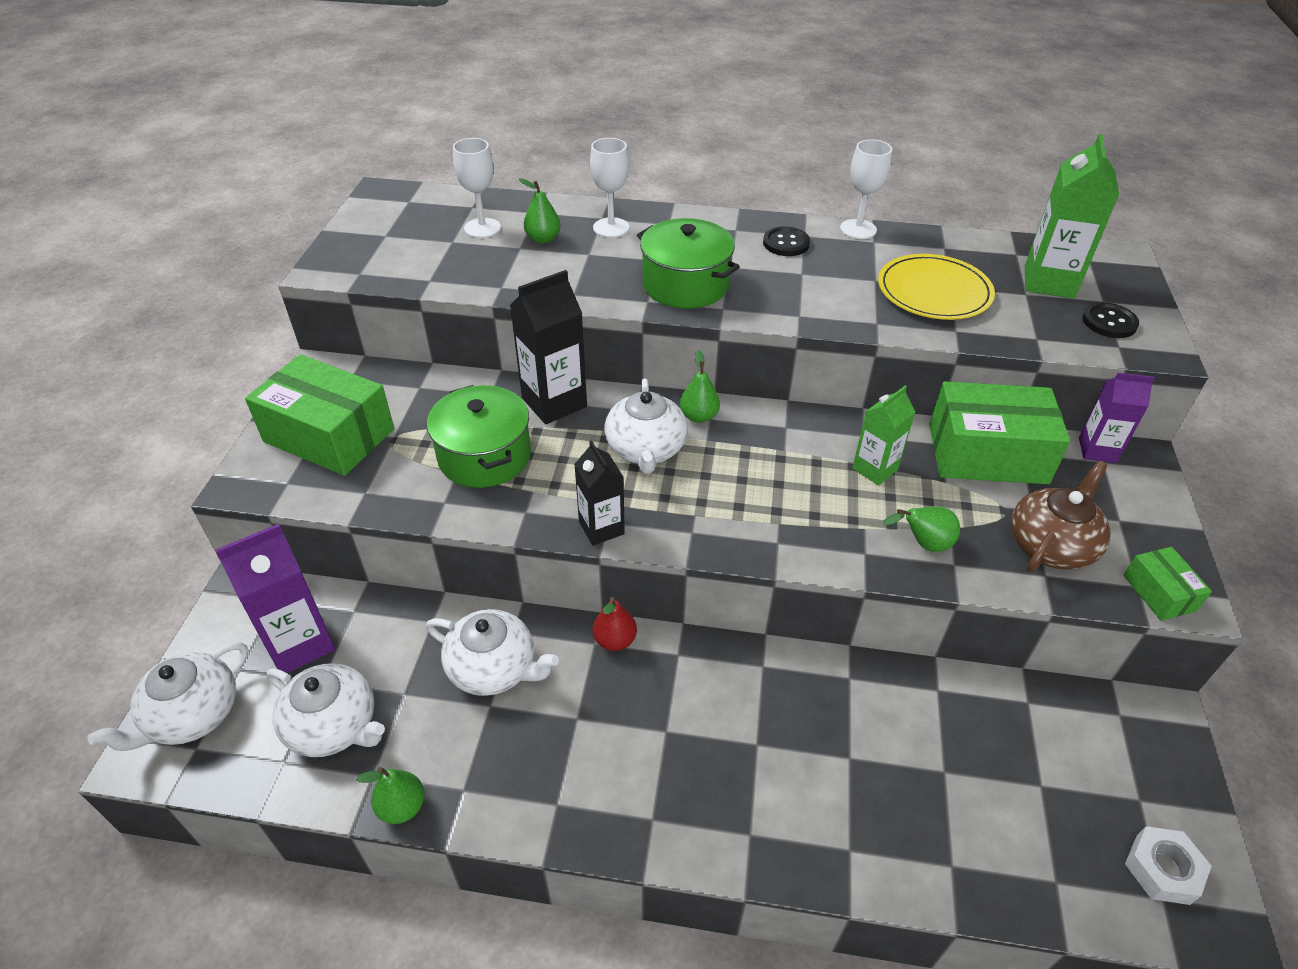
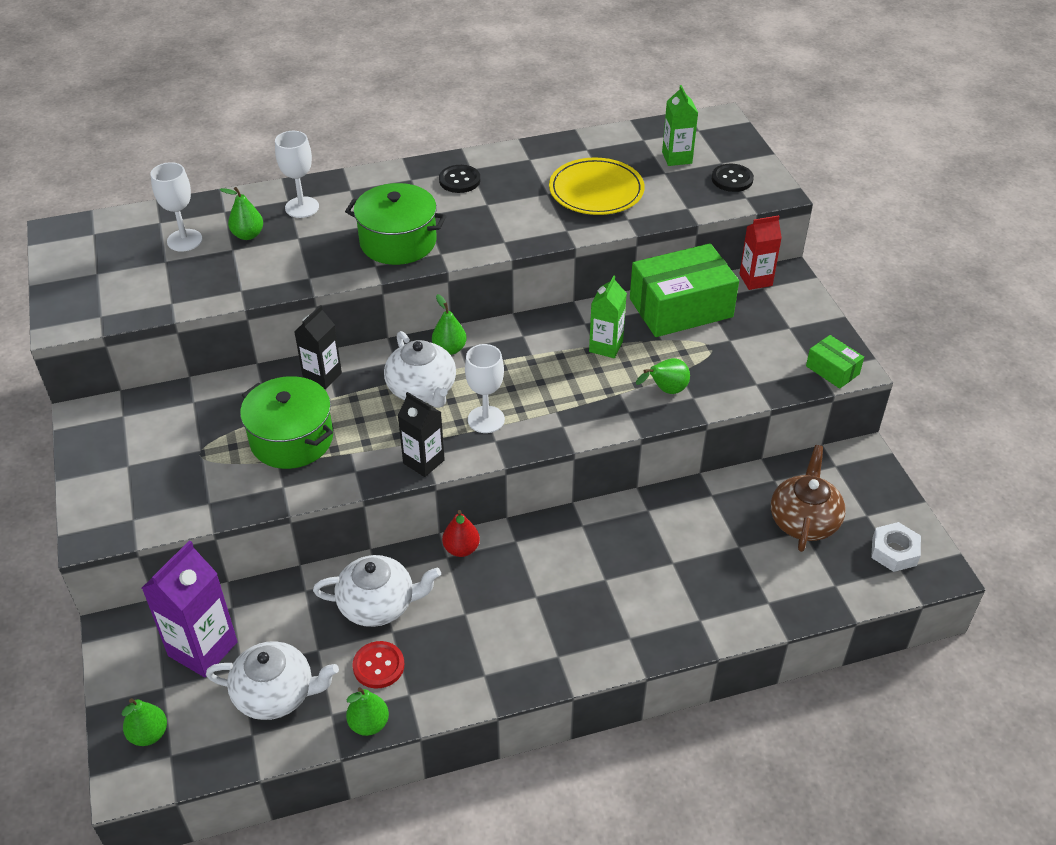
camera: 25 degrees left, 0 degrees up
white teapot [88,642,248,751] -> green pear [121,698,167,746]
green box [245,354,394,476] -> none
black carton [510,270,587,424] -> black carton [294,305,342,389], size x0.64
white goblet [840,139,892,239] -> white goblet moved to [465,344,505,433]
brown teapot [1011,461,1111,572] -> brown teapot moved to [771,445,846,552]
green carton [1025,134,1119,299] -> green carton [662,85,698,166], size x0.64
purple carton [1079,373,1155,463] -> red carton [739,215,782,290]
none -> red button [352,641,404,688]

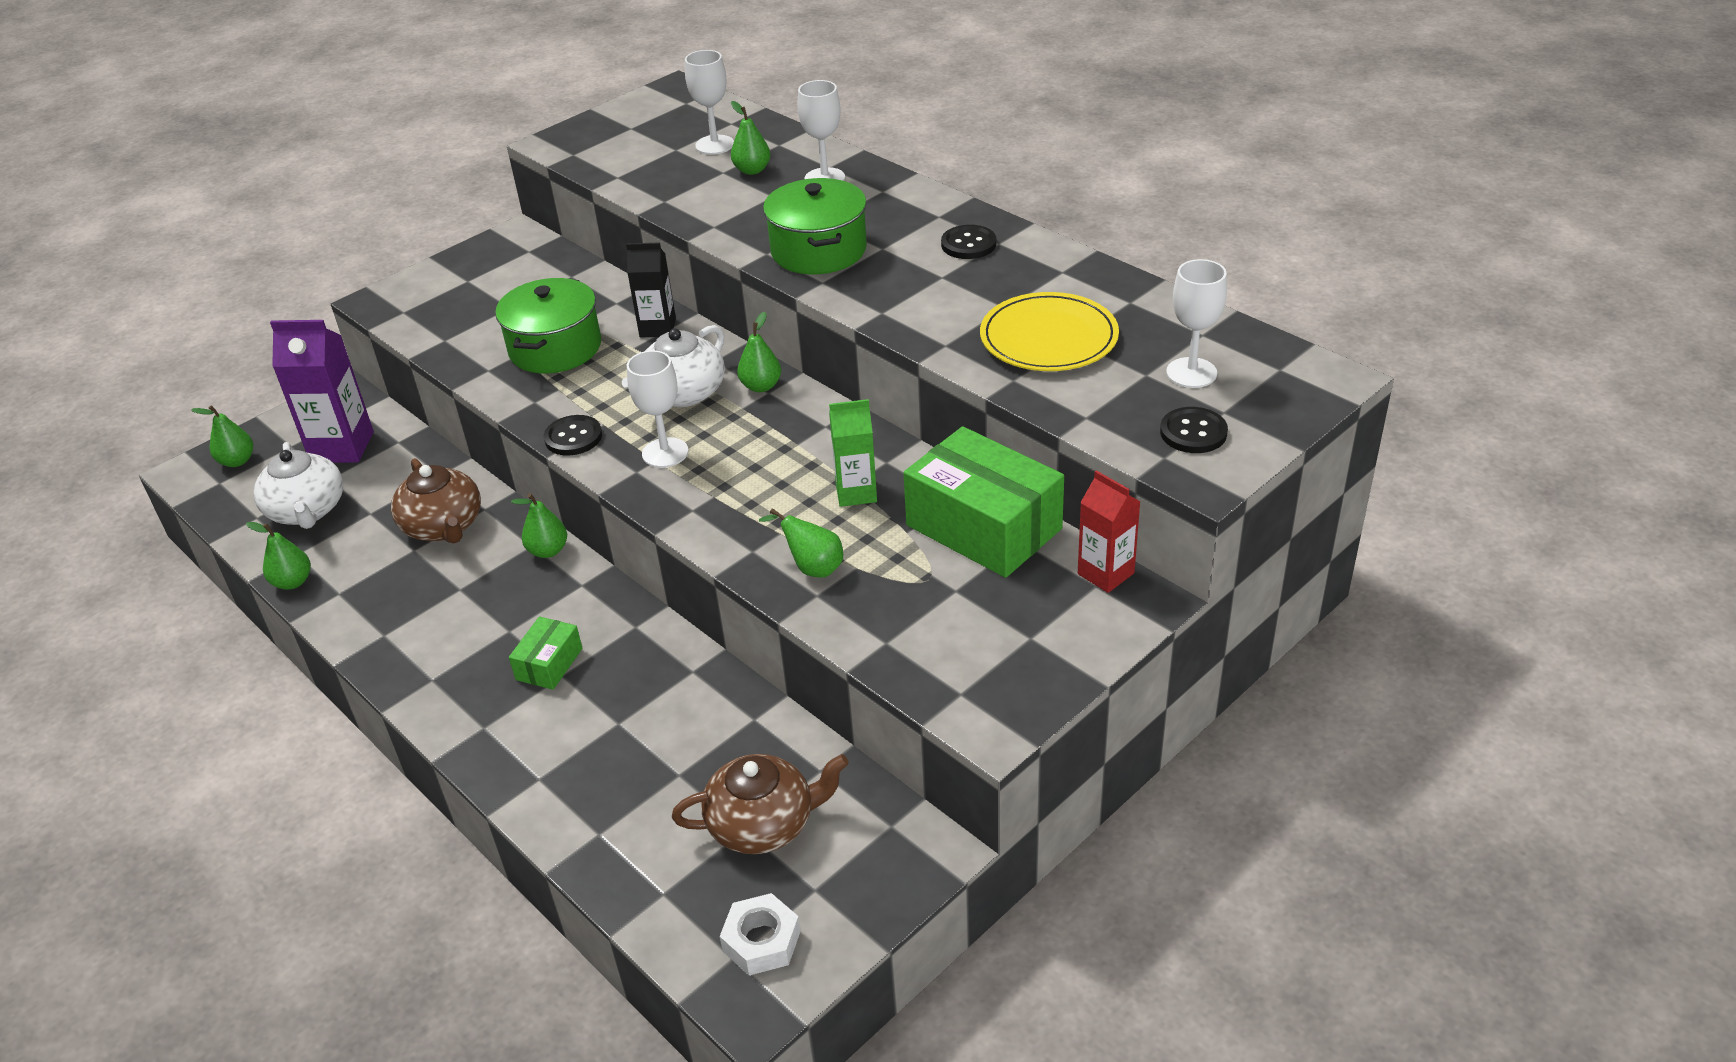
camera: 65 degrees right, 5 degrees down
white teapot [313,555,441,627] -> brown teapot [391,458,481,544]
red button [352,641,404,688] -> none
black carton [397,392,445,477] -> black button [544,415,602,456]
red pear [442,510,480,557] -> green pear [511,493,567,558]
green carton [662,85,698,166] -> white goblet [1166,259,1227,388]
green box [806,335,864,389] -> green box moved to [509,616,583,690]

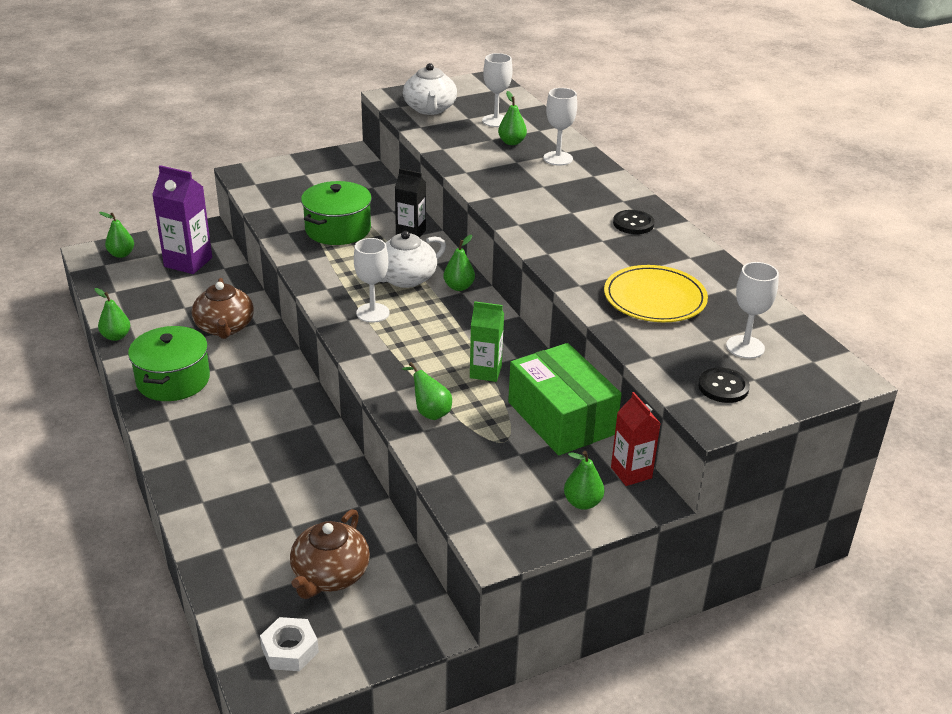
camera: 15 degrees right, 5 degrees down
white teapot [254,442,343,529] -> white teapot moved to [403,63,457,115]
green box [509,616,583,690] -> none
green pear [511,493,567,558] -> green pear moved to [564,451,604,510]
black button [544,415,602,456] -> none
brown teapot [672,754,849,854] -> brown teapot turned 105 degrees clockwise [290,509,370,599]
green pot [763,178,867,274] -> green pot moved to [128,326,210,401]

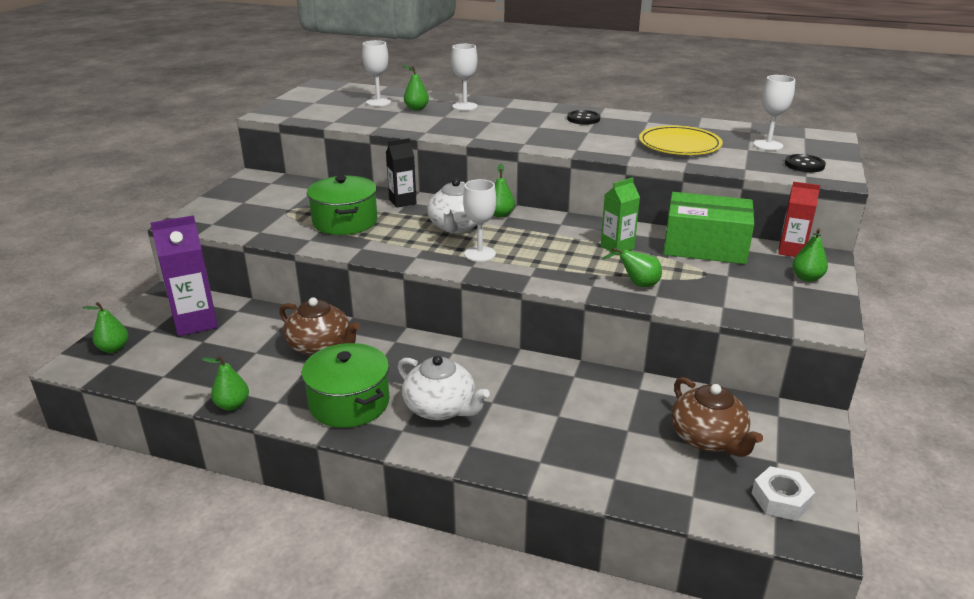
camera: 45 degrees left, 5 degrees down
white teapot [403,63,457,115] -> white teapot moved to [398,355,490,420]

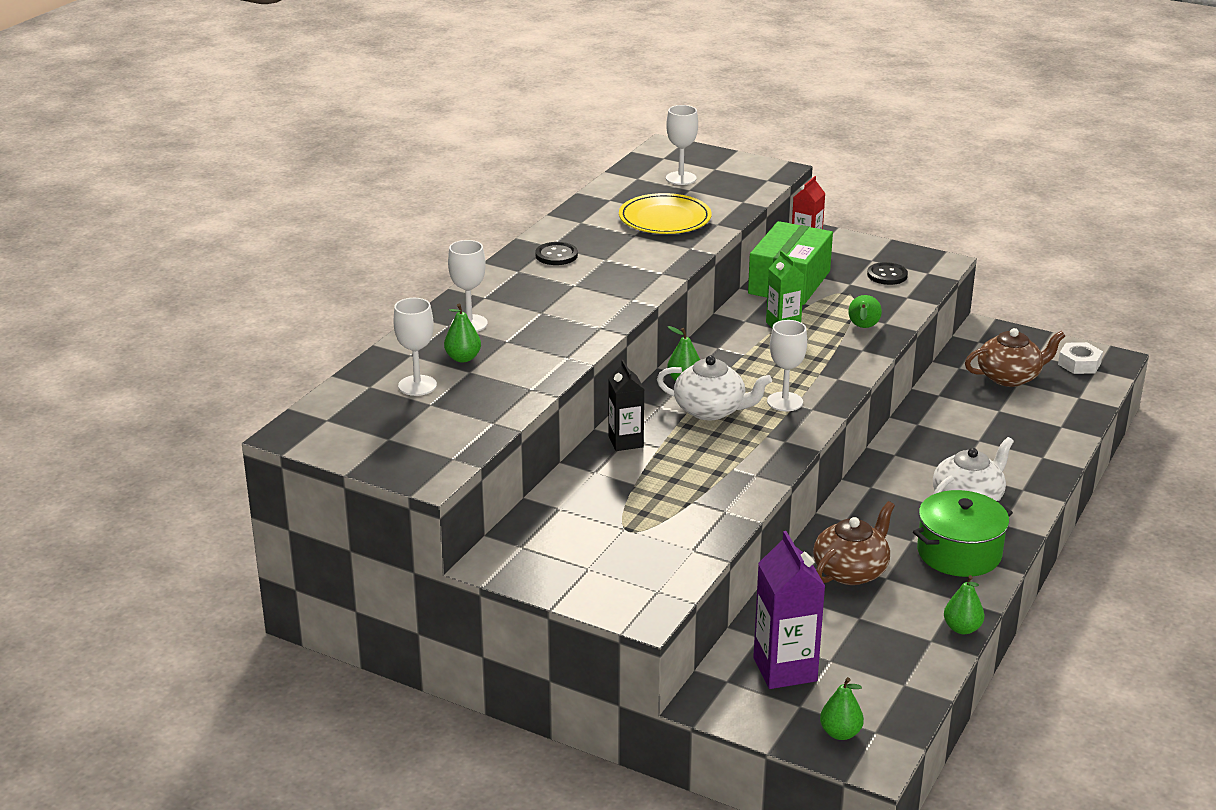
camera: 80 degrees left, 0 degrees up
green pot [307,175,378,235] -> none
black button [785,154,826,172] -> black button moved to [867,262,908,285]
green pear [792,228,828,282] -> none

